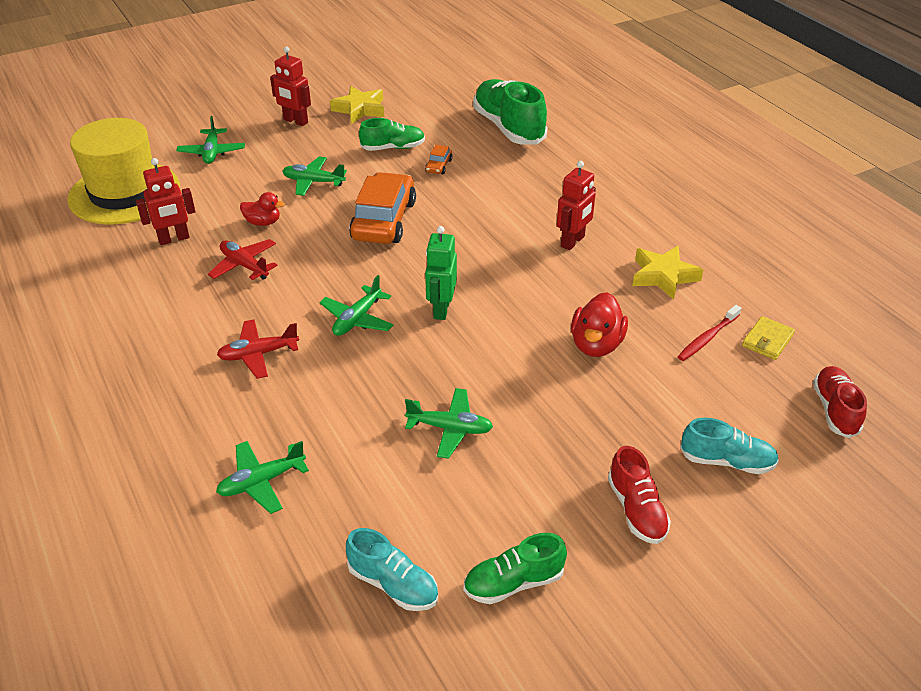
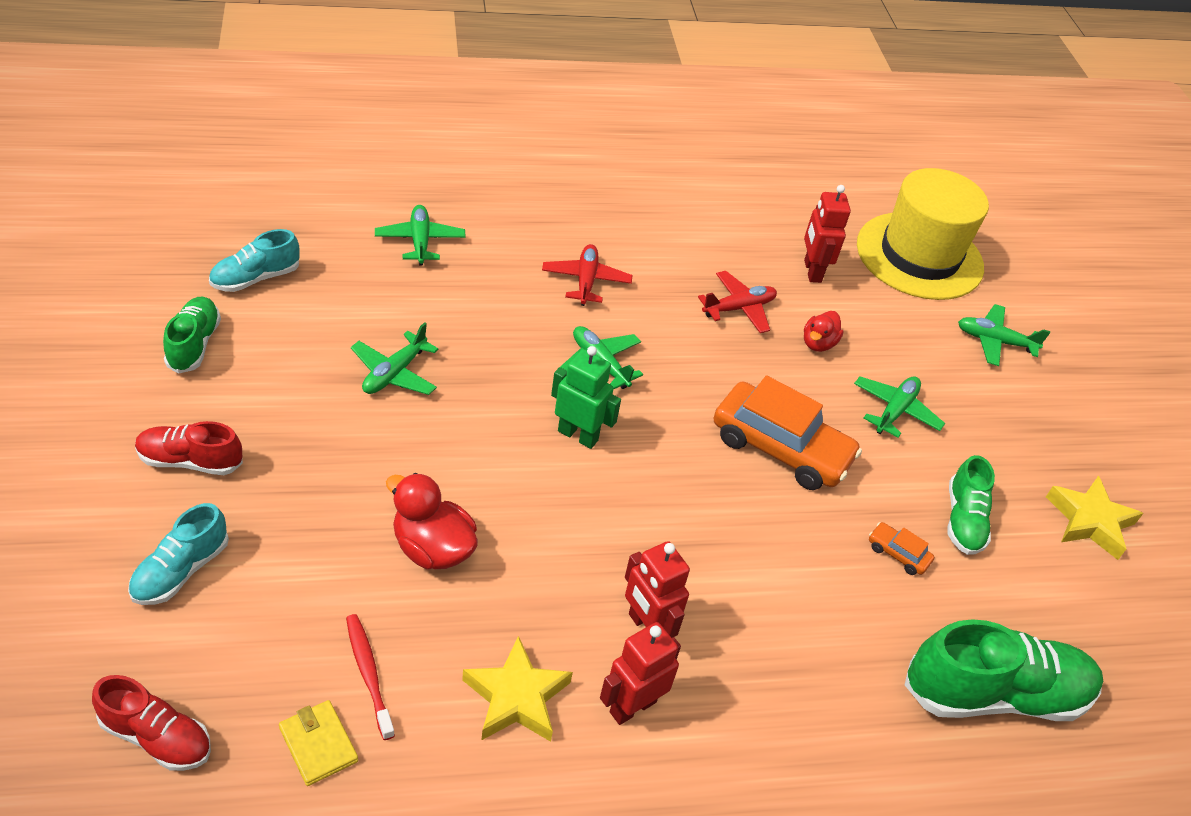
camera: 105 degrees right, 5 degrees up
red robot [270,47,311,126] -> red robot moved to [600,622,681,725]

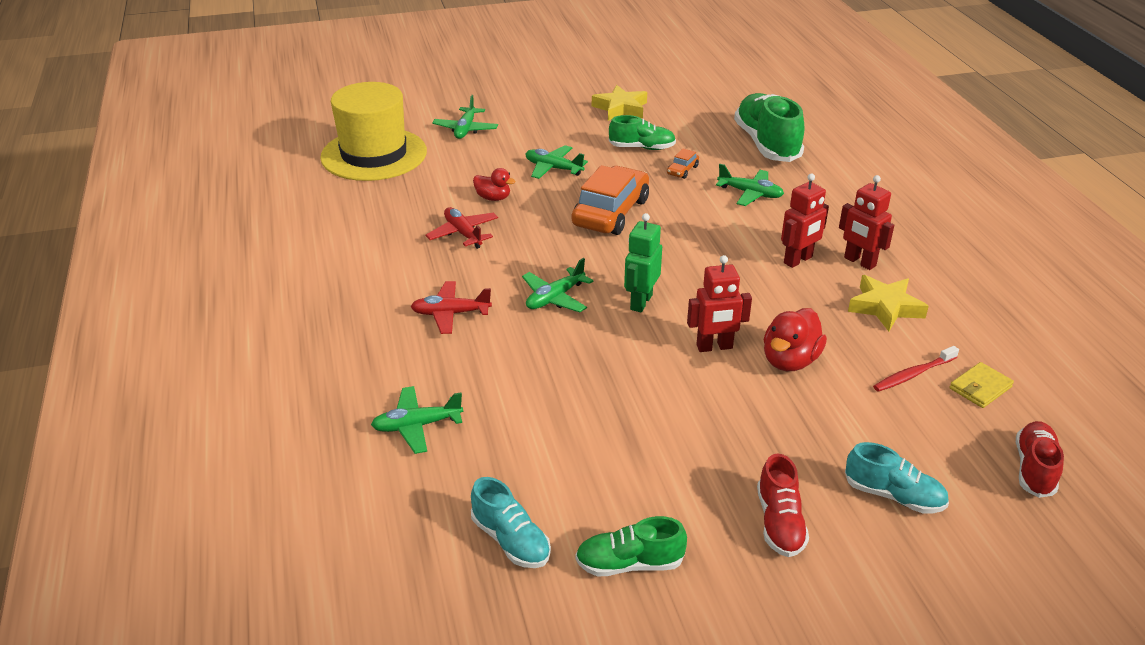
camera: 90 degrees left, 10 degrees down
green plane [351,322,438,395] -> green plane moved to [716,164,784,206]
red robot [804,185,851,283] -> red robot moved to [687,255,752,352]

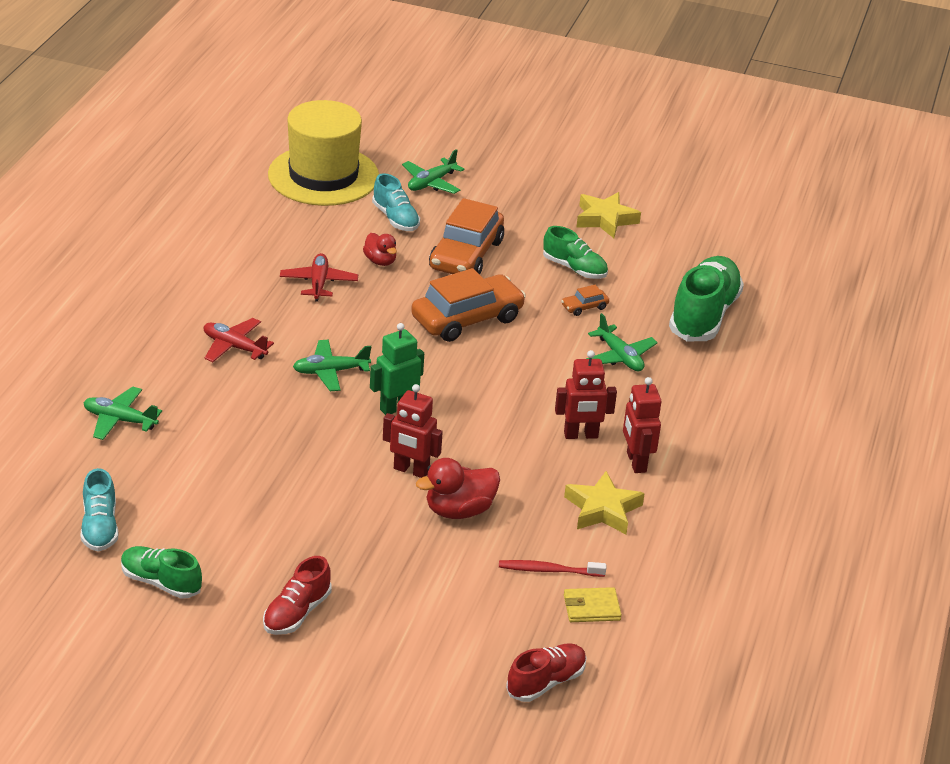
camera: 30 degrees right, 0 degrees up
green plane [526,145,588,179] -> orange car [429,198,504,275]
turquoise shoe [845,442,949,513] -> turquoise shoe moved to [372,173,420,231]

